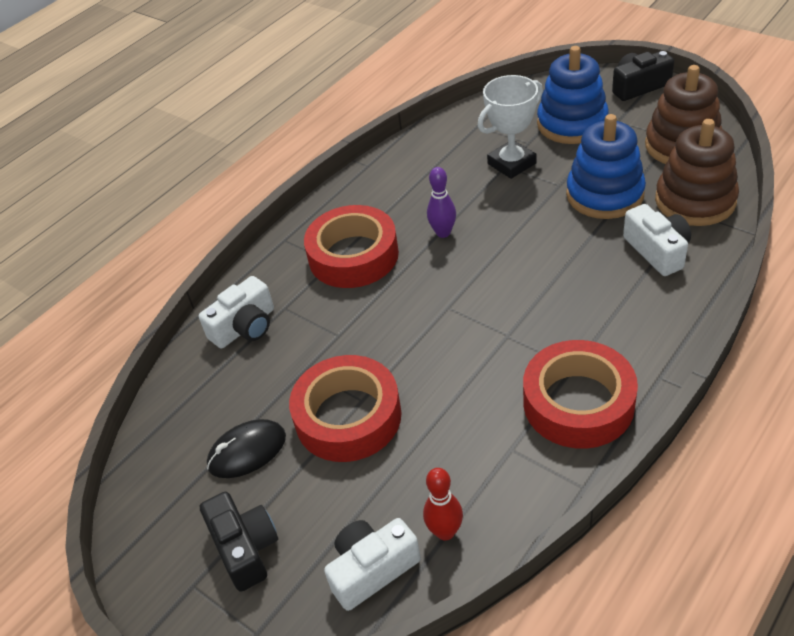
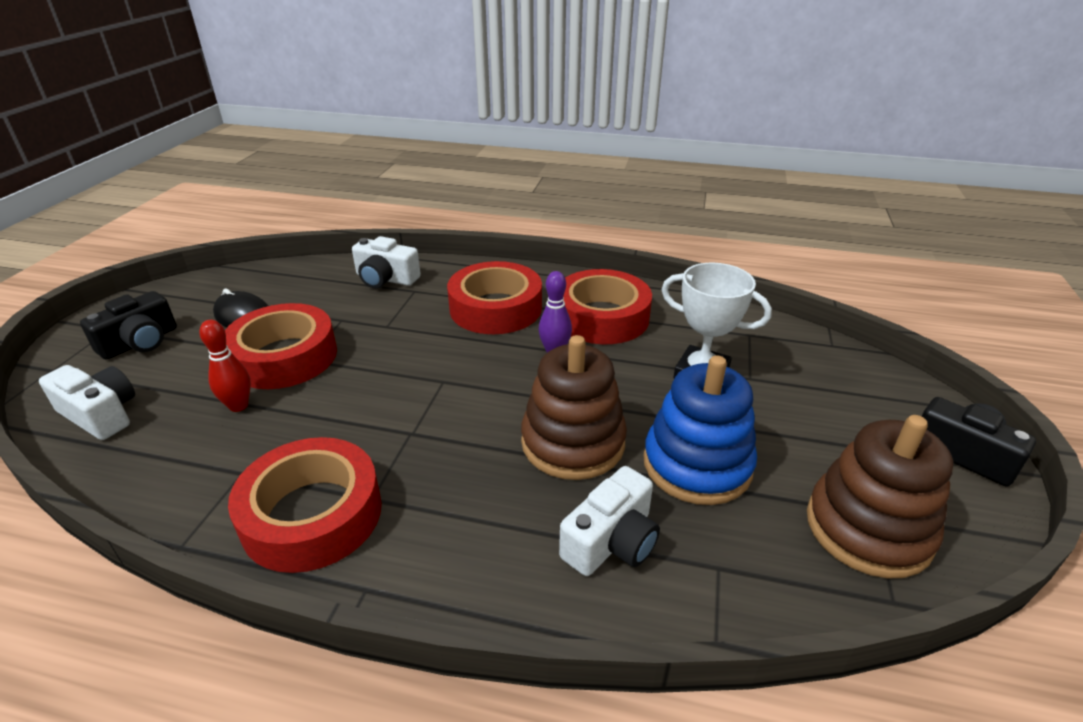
camera: 60 degrees right, 10 degrees down
red bowling pin [423,468,463,541] -> red bowling pin moved to [199,320,251,412]
blue stacking toy [537,46,609,144] -> none
brown stacking toy [655,119,739,226] -> brown stacking toy moved to [521,335,627,480]
none -> red tape [563,269,652,344]

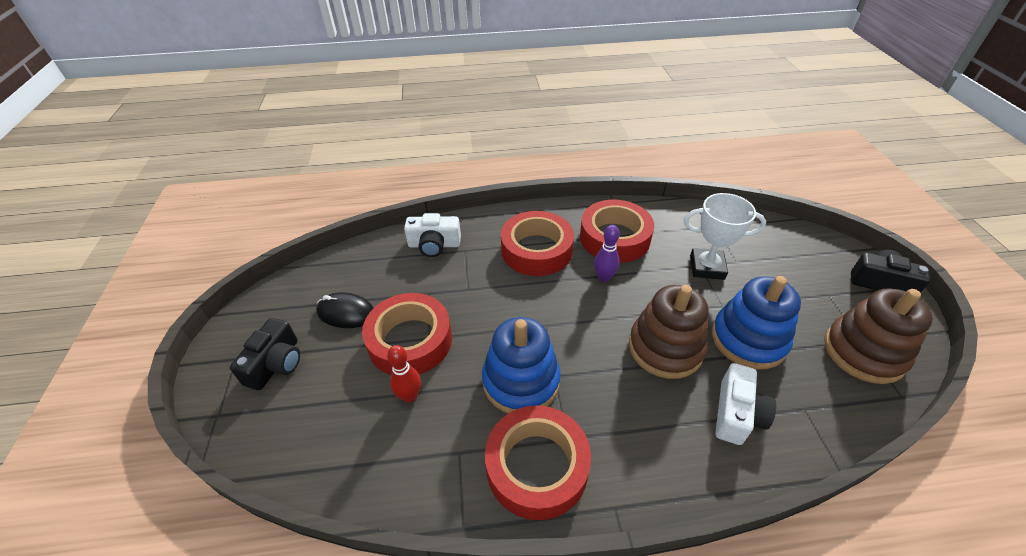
camera: 20 degrees left, 10 degrees up
white camera [39,365,135,440] -> none
none -> blue stacking toy [482,317,560,413]

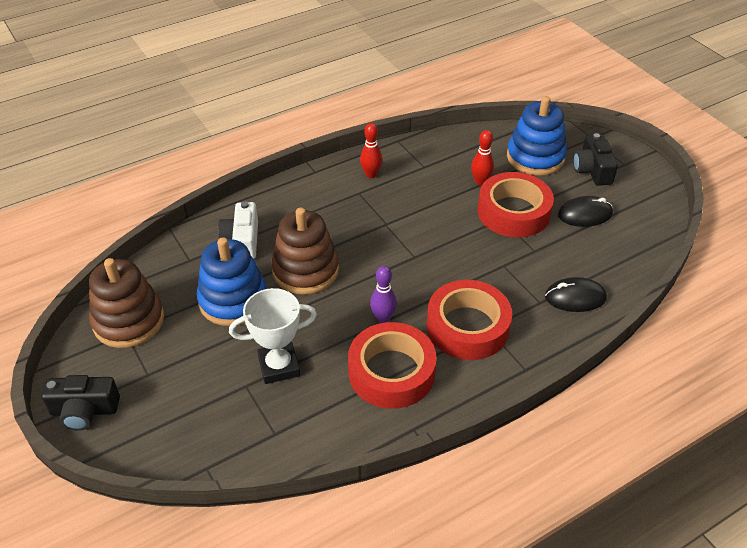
camera: 155 degrees right, 0 degrees up
white camera [404,213,461,257] -> black mouse [545,277,607,312]
blue stacking toy [482,317,560,413] -> blue stacking toy moved to [507,96,567,176]
red tape [485,405,591,520] -> red bowling pin [360,123,383,178]

